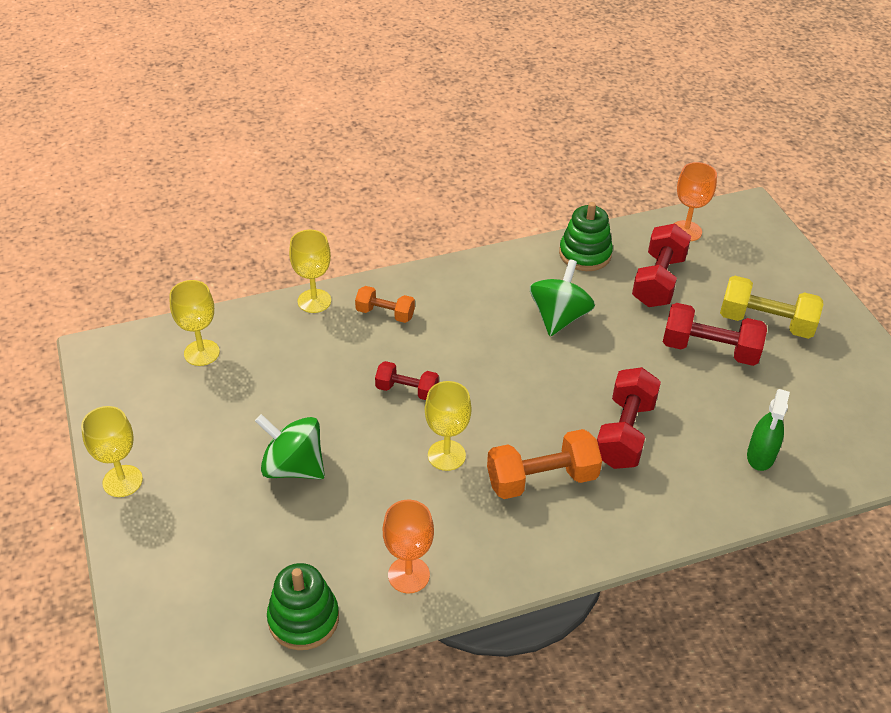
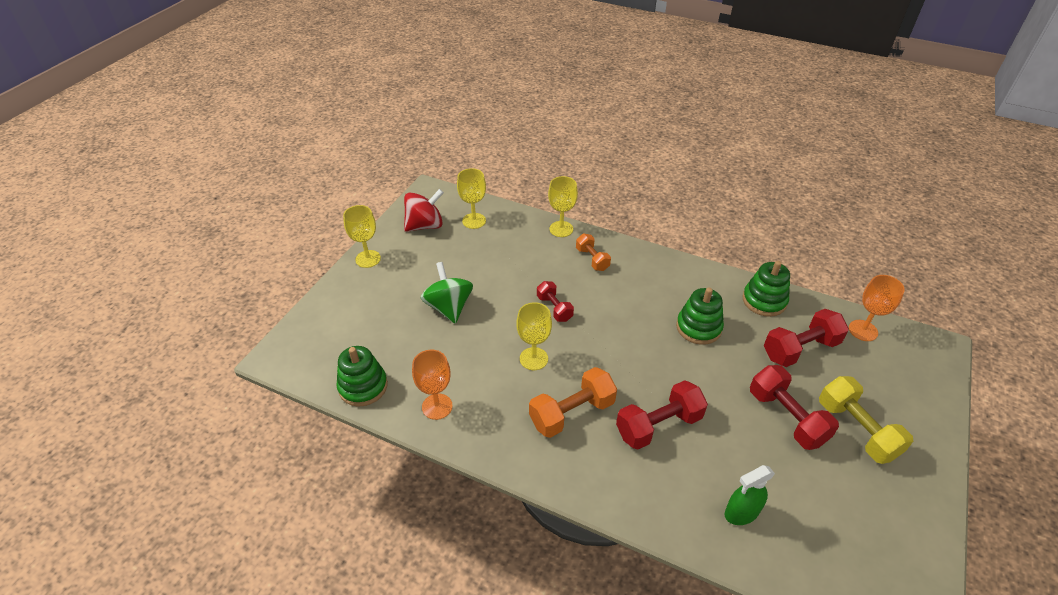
camera: 45 degrees right, 0 degrees up
orange dumbbell [487,429,602,499] -> orange dumbbell turned 60 degrees counterclockwise [529,367,617,438]
green spinning top [530,259,595,336] -> green stacking toy [676,288,724,345]
none -> red spinning top [404,189,444,232]

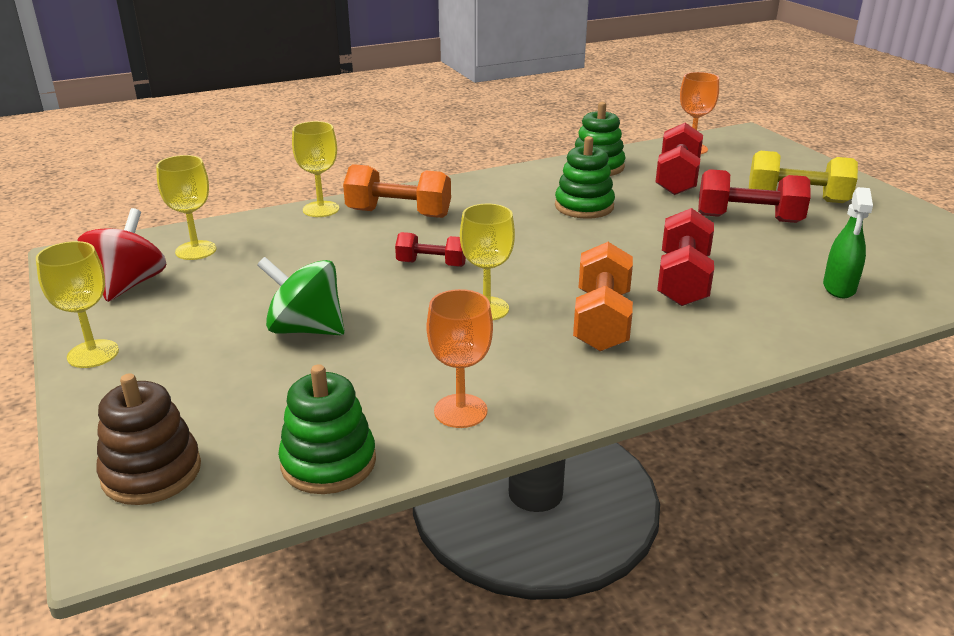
camera: 50 degrees left, 15 degrees down
orange dumbbell [576,234,611,271] -> orange dumbbell [343,164,451,218], size x1.65
none -> brown stacking toy [96,373,201,505]

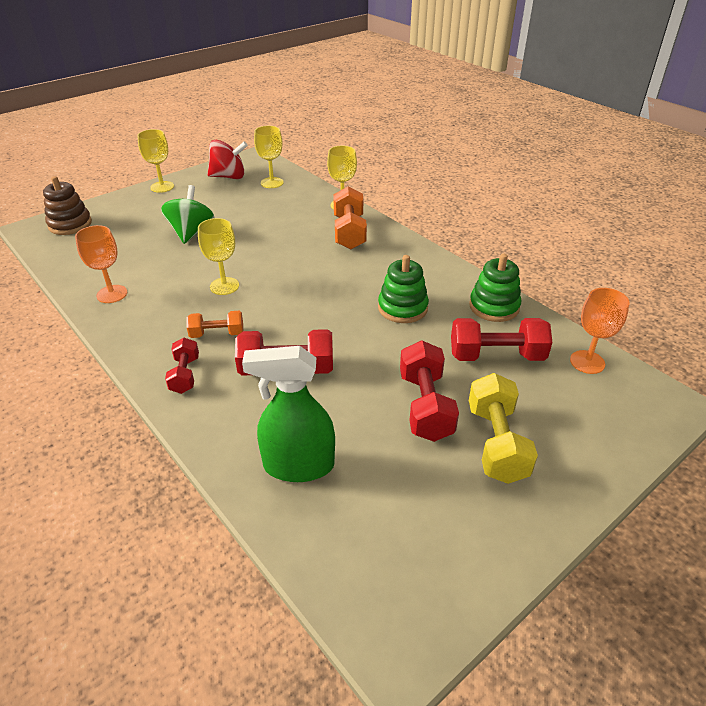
camera: 75 degrees right, 10 degrees up
green stacking toy [278,364,376,494] -> none
red dumbbell [395,232,466,267] -> red dumbbell moved to [165,338,199,394]
orange dumbbell [573,242,633,351] -> orange dumbbell [186,311,243,338], size x0.60
green spray bottle [823,187,873,298] -> green spray bottle [242,346,335,482], size x1.56

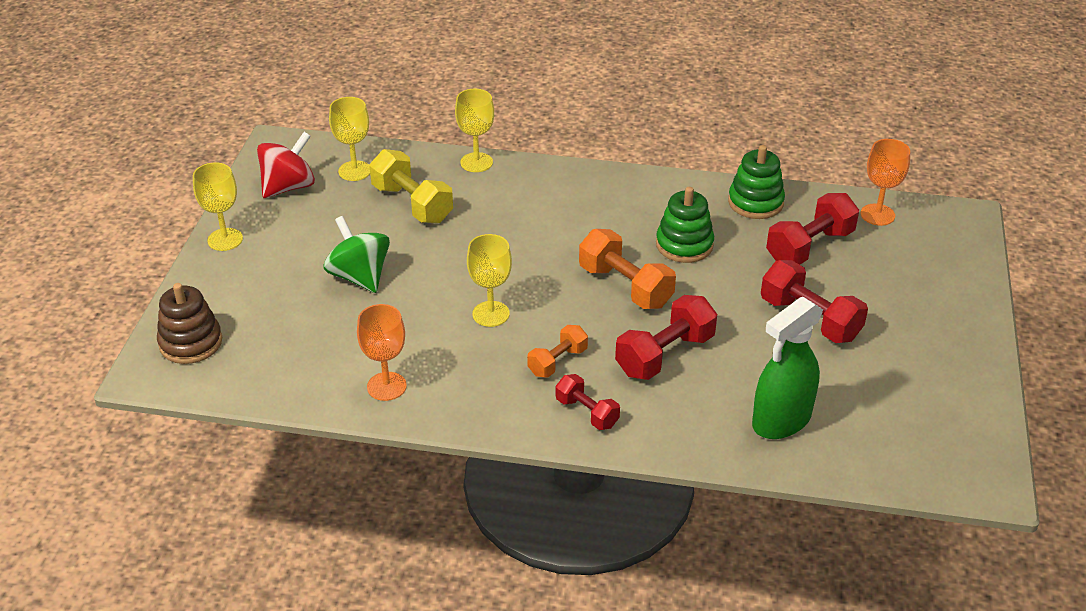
camera: 40 degrees left, 0 degrees up
orange dumbbell [333,186,367,249] -> orange dumbbell moved to [579,229,676,309]
yellow dumbbell [469,373,538,484] -> yellow dumbbell moved to [369,149,453,223]

